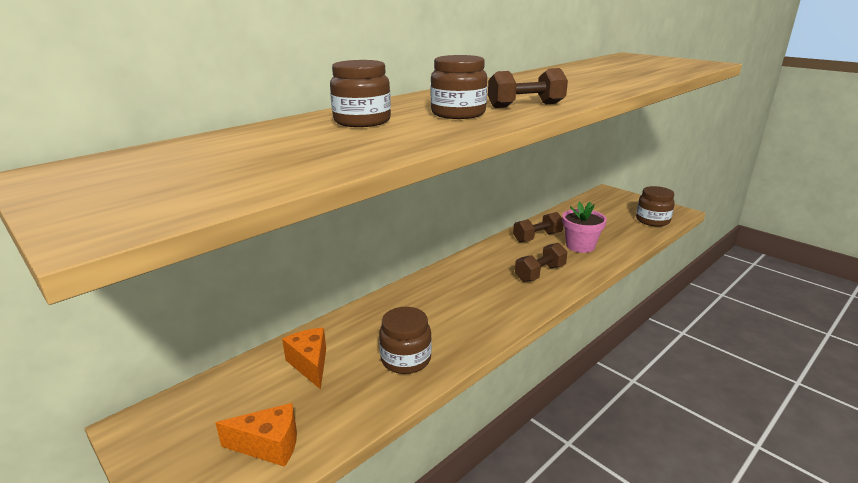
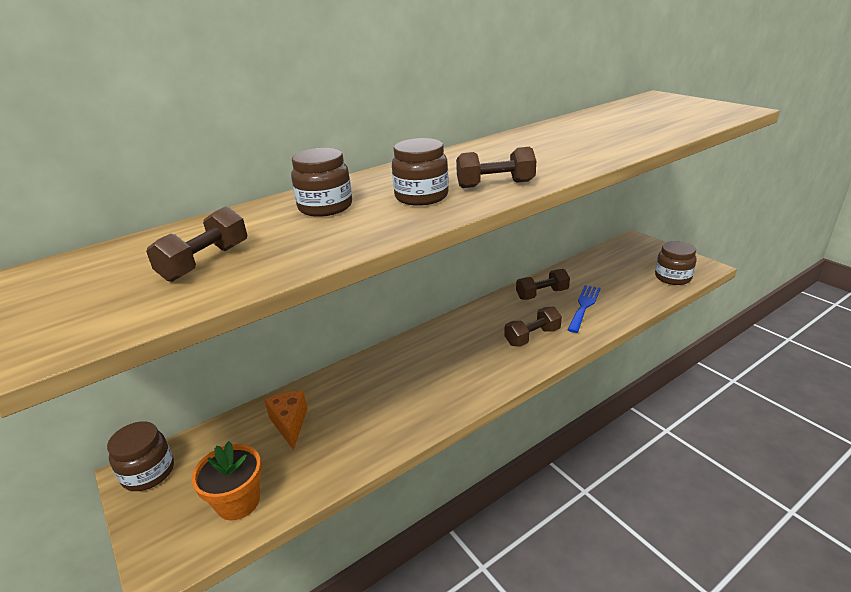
camera: 10 degrees right, 5 degrees up
orange cheese [215,403,297,467] -> orange flower pot [192,441,262,520]
brown jar [379,307,432,374] -> brown jar moved to [107,421,174,491]
pink flower pot [562,202,607,253] -> blue fork [568,285,601,333]
none -> brown dumbbell [146,206,247,282]

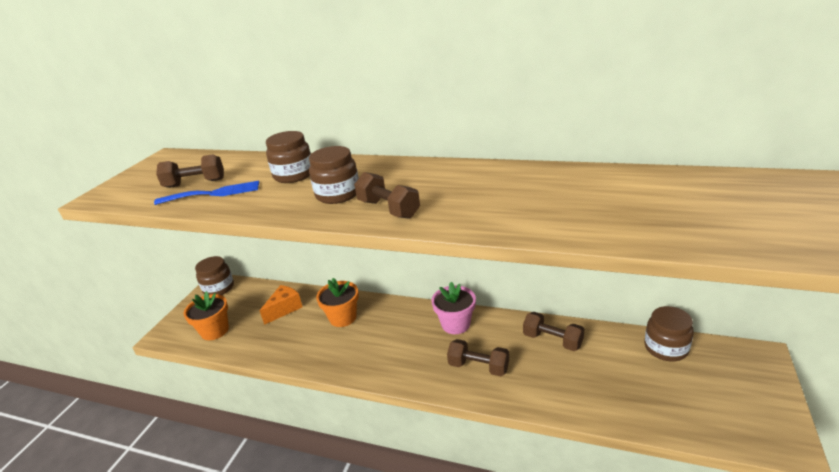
camera: 55 degrees right, 0 degrees up
blue fork [568,285,601,333] -> blue fork moved to [154,181,259,205]
brown jar [655,241,697,285] -> brown jar moved to [645,306,694,361]
none -> orange flower pot [316,278,359,327]
none -> pink flower pot [432,282,476,334]

